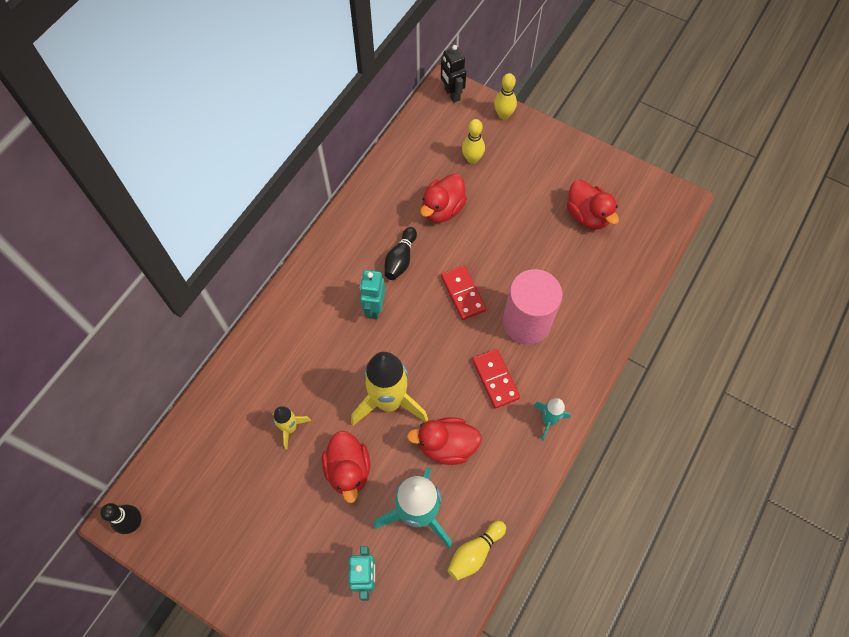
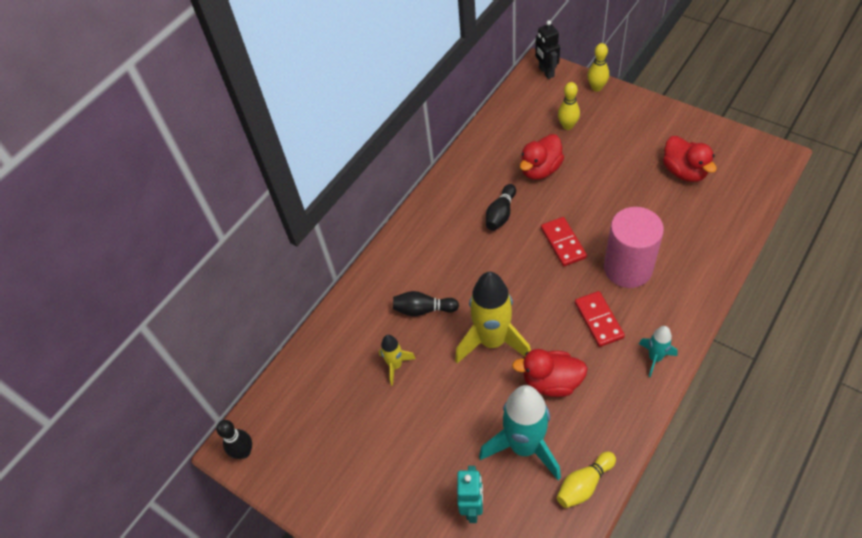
camera: 10 degrees right, 10 degrees down
red duck [322,431,370,503] -> none
turquoise robot [360,270,385,319] -> none
none -> black bowling pin [393,291,459,316]

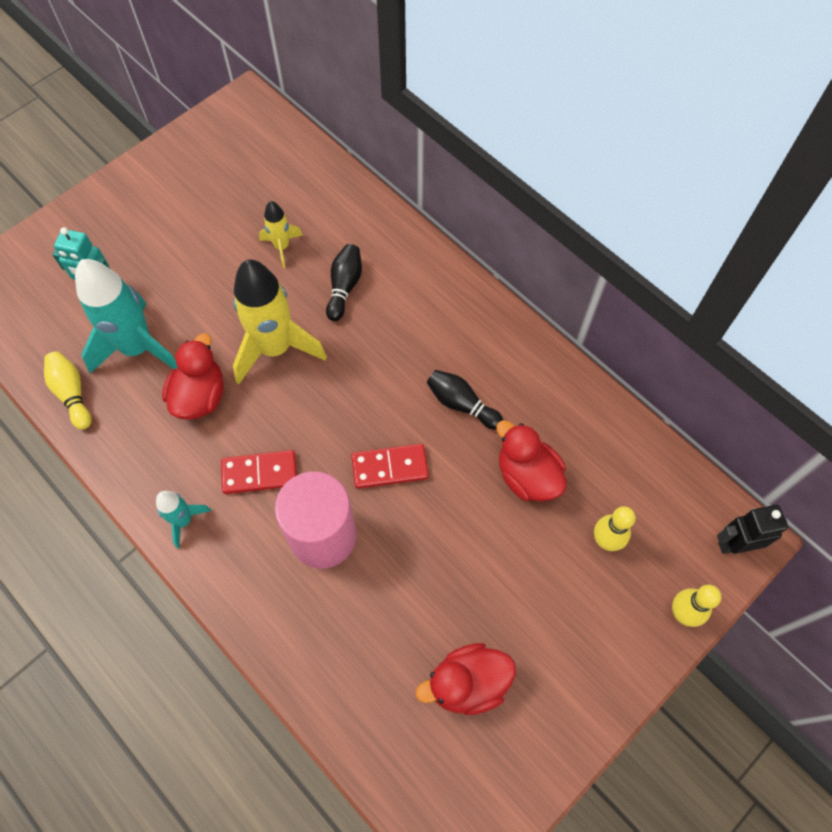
camera: 95 degrees right, 10 degrees up
black bowling pin [216,420,252,459] -> none

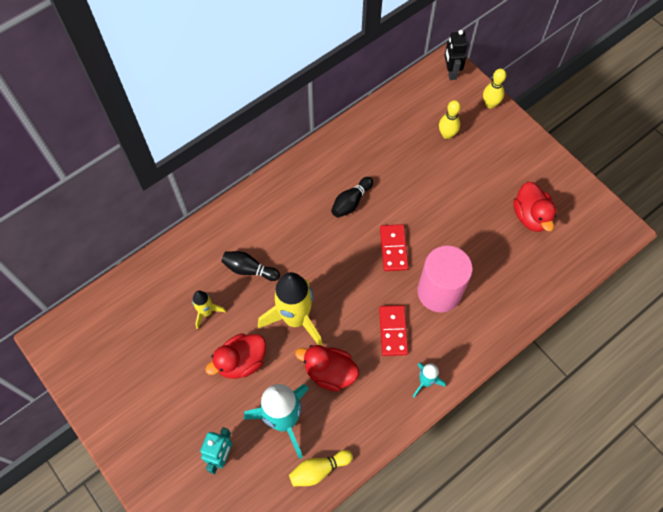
camera: 85 degrees left, 0 degrees up
red duck [496,420,567,502] -> red duck moved to [205,333,266,379]

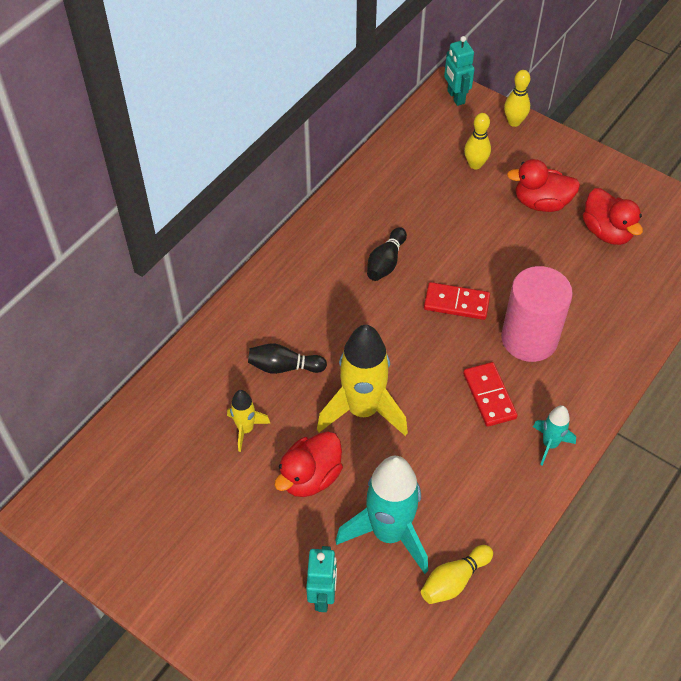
camera: 15 degrees left, 10 degrees down
red duck [295,345,359,391] -> red duck moved to [507,159,580,212]
red domino [380,224,408,271] -> red domino turned 60 degrees counterclockwise [424,282,490,320]
black robot [445,30,468,80] -> turquoise robot [444,36,474,106]

